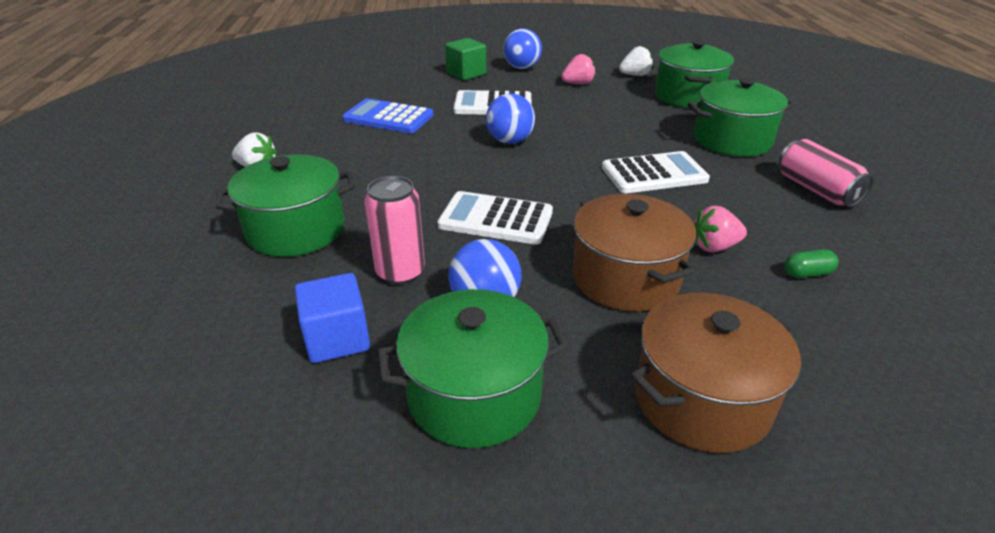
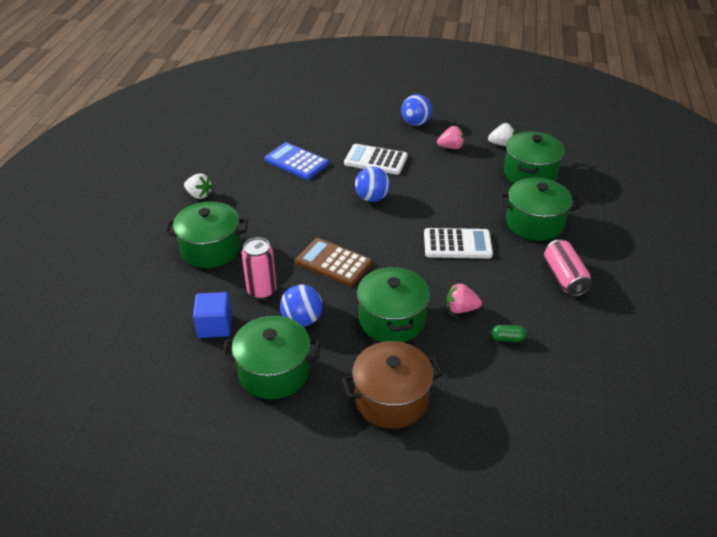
camera: 15 degrees right, 5 degrees up
white calculator [437,191,553,245] -> brown calculator [295,238,372,286]
green cube [445,38,486,80] -> none
brown pot [572,194,696,312] -> green pot [357,266,430,342]

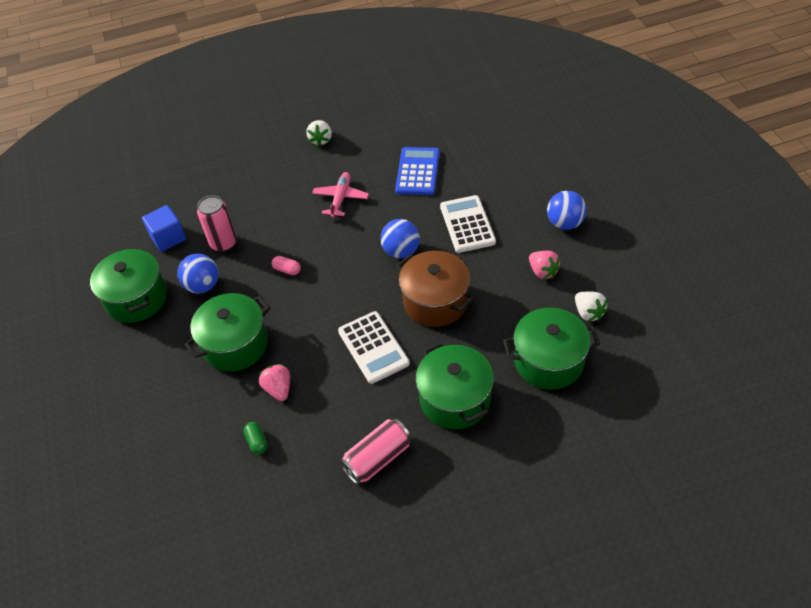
camera: 65 degrees right, 10 degrees up
green pot [165,201,248,268] -> none
brown calculator [295,238,372,286] -> pink capsule [271,256,301,275]
brown pot [342,341,443,429] -> brown pot moved to [397,251,474,327]
none -> pink plane [312,172,369,218]

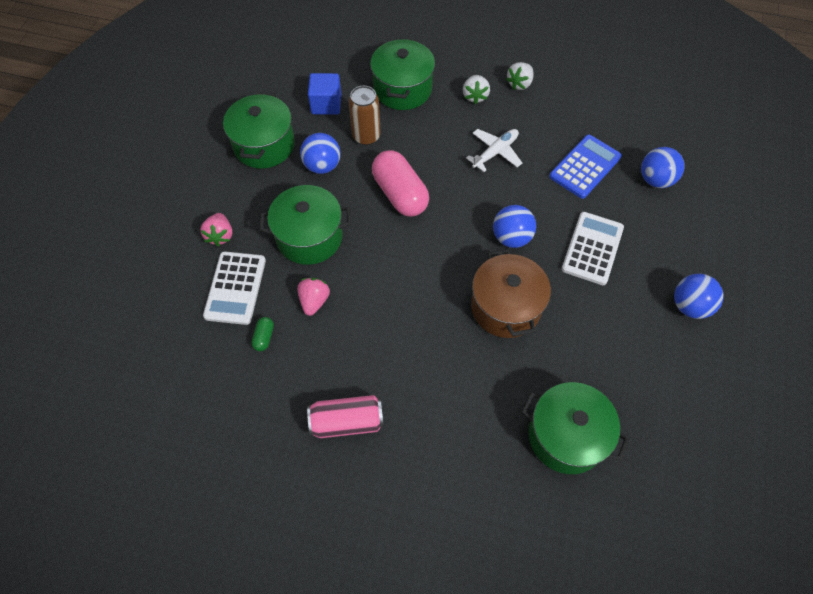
camera: 30 degrees right, 10 degrees up
pink can [197,195,237,252] -> brown can [348,86,381,145]
pink capsule [271,256,301,275] -> pink capsule [372,150,429,216], size x2.38
pink plane [312,172,369,218] -> white plane [466,129,522,172]
white calculator [338,311,410,384] -> white calculator moved to [203,252,266,325]
green pot [416,342,494,429] -> green pot moved to [370,38,435,110]
pink strawberry [529,251,561,279] -> pink strawberry moved to [200,213,232,247]
white strawberry [575,291,608,321] -> white strawberry moved to [463,75,490,104]
none -> blue ball [641,147,685,188]

